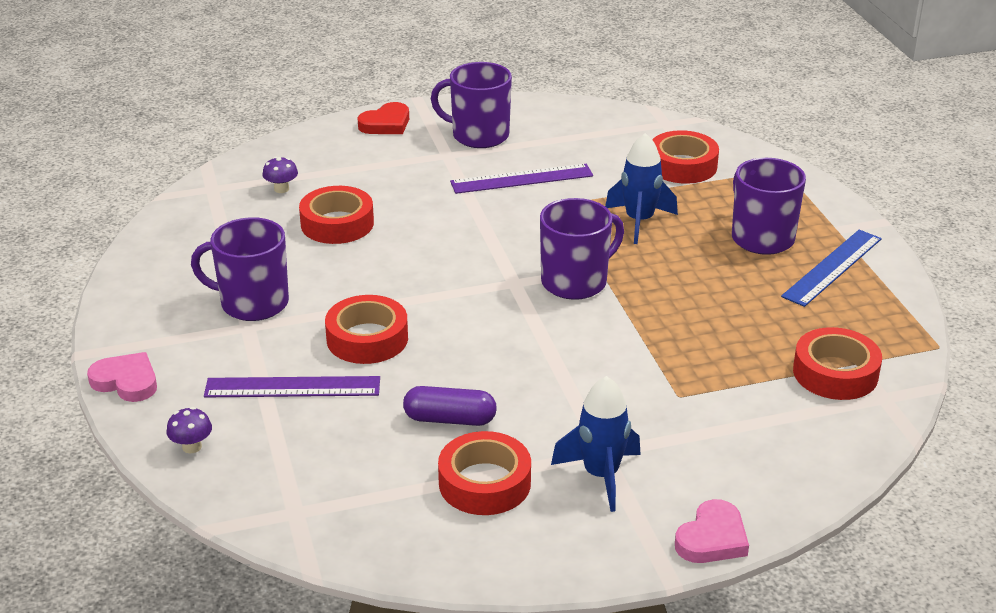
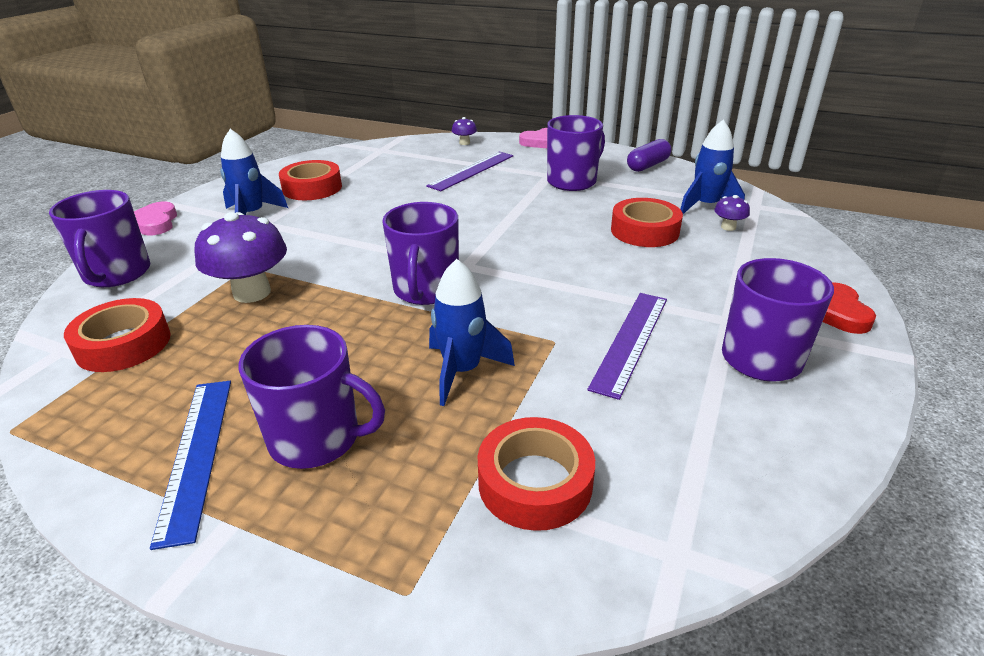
camera: 130 degrees right, 0 degrees up
red tape [325,295,408,364] -> none
purple capsule [403,386,497,426] -> purple capsule moved to [627,139,672,172]
none -> purple mug [49,190,150,287]
none -> purple mushroom [195,212,287,303]
none -> blue rocket [680,120,745,214]

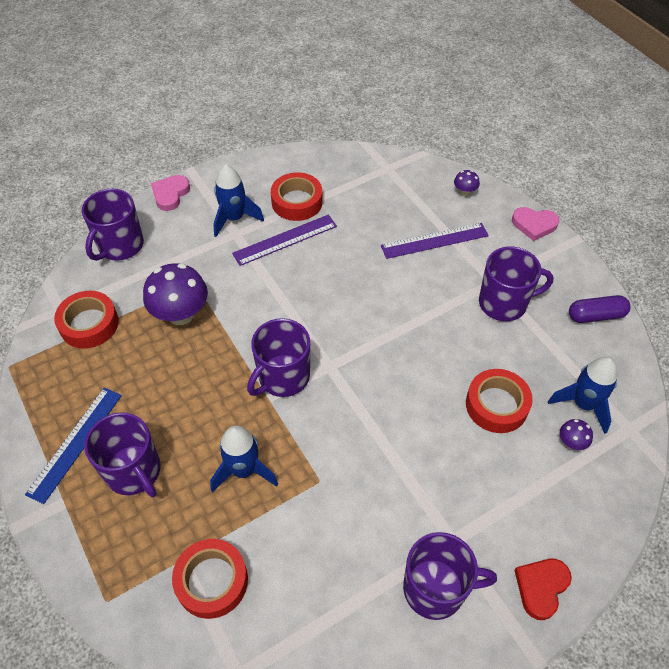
camera: 35 degrees right, 20 degrees up
purple ruler [587,293,667,400] -> purple ruler moved to [232,215,337,266]

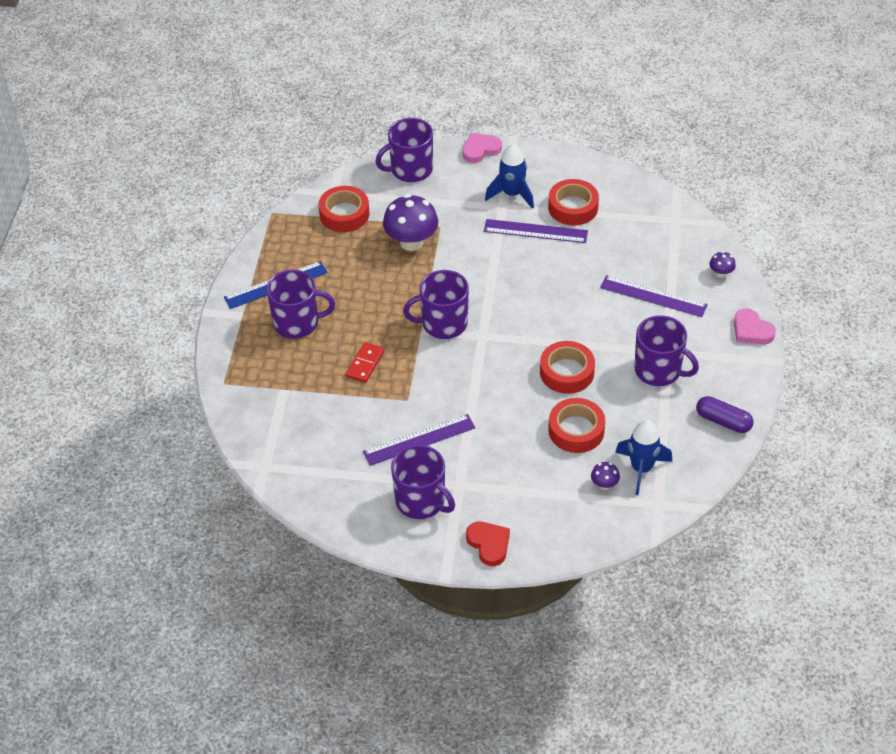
camera: 40 degrees right, 5 degrees down
purple mug [84,412,160,497] -> purple mug turned 90 degrees counterclockwise [266,270,335,339]
red tape [172,539,248,619] -> red tape moved to [540,341,595,394]
blue rocket [210,425,278,492] -> red domino [346,342,384,383]
red heart [514,559,572,620] -> red heart turned 75 degrees clockwise [466,522,510,566]
none -> purple ruler [363,414,475,466]

